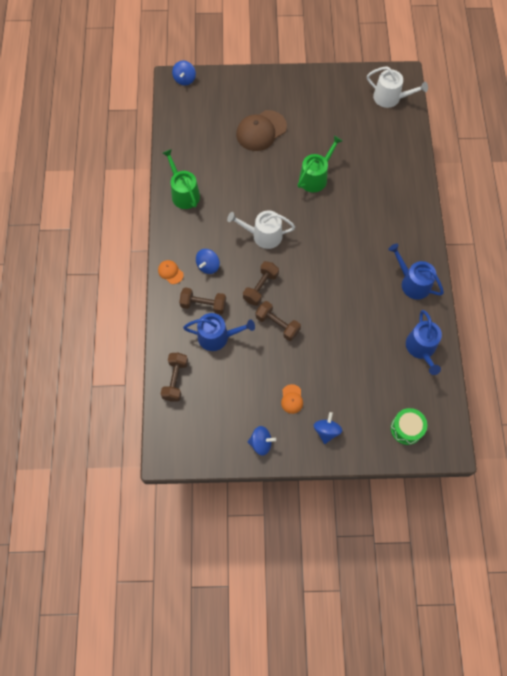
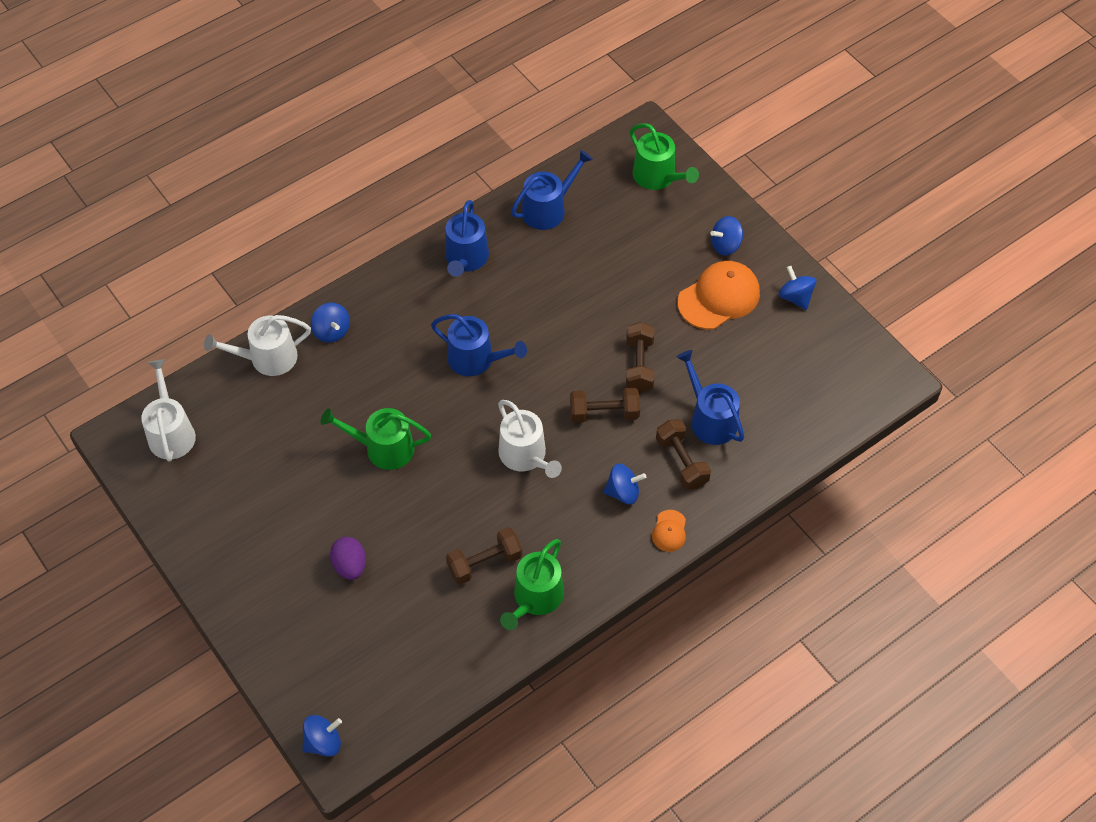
camera: 125 degrees left, 10 degrees down
brown dumbbell [161,353,188,402] -> brown dumbbell moved to [446,527,522,585]
brown cap [236,110,287,151] -> purple egg [330,537,366,580]
orange cap [281,384,303,414] -> orange cap [677,261,760,330], size x2.08
green drum [391,408,427,445] -> green watering can [630,123,699,190]
none -> white watering can [204,315,311,376]
none -> blue spinning top [311,303,350,343]
none -> blue watering can [431,314,527,376]

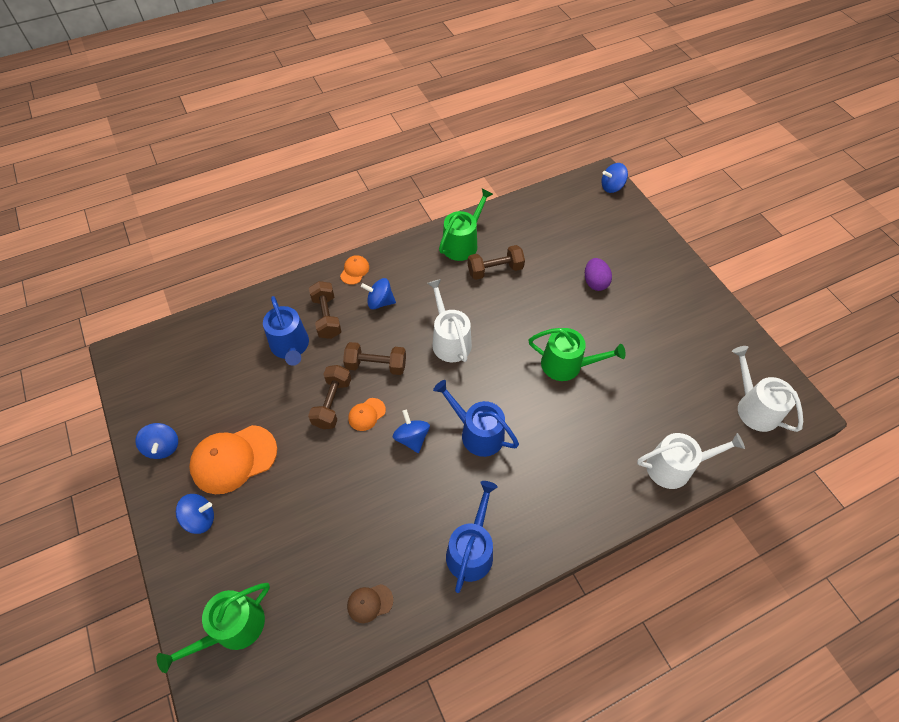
camera: 170 degrees left, 0 degrees up
white watering can [141,359,196,462] -> white watering can turned 150 degrees clockwise [732,346,803,432]
blue spinning top [311,303,350,343] -> blue spinning top moved to [393,410,430,453]
blue watering can [511,150,593,230] -> brown cap [347,584,393,623]
green watering can [630,123,699,190] -> green watering can turned 105 degrees counterclockwise [156,583,270,673]
none -> orange cap [348,398,386,431]

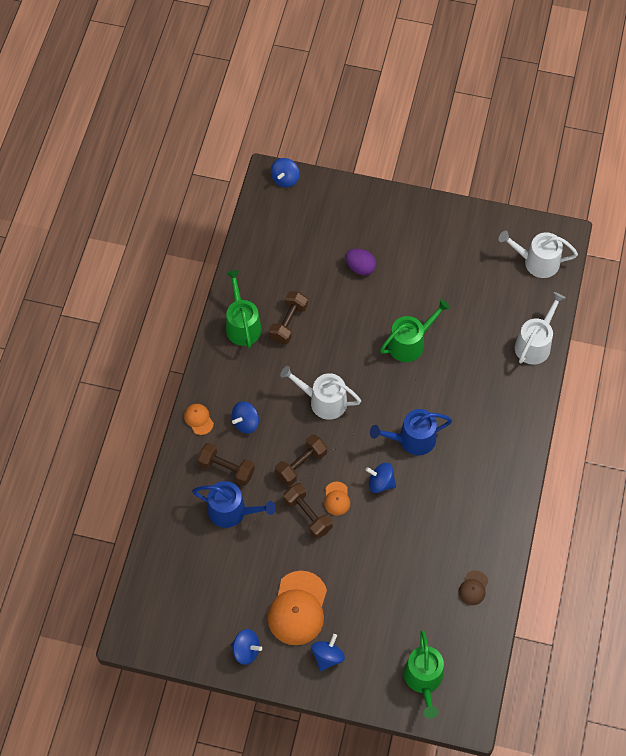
camera: 50 degrees left, 5 degrees up
blue watering can [446,481,498,593] -> none

